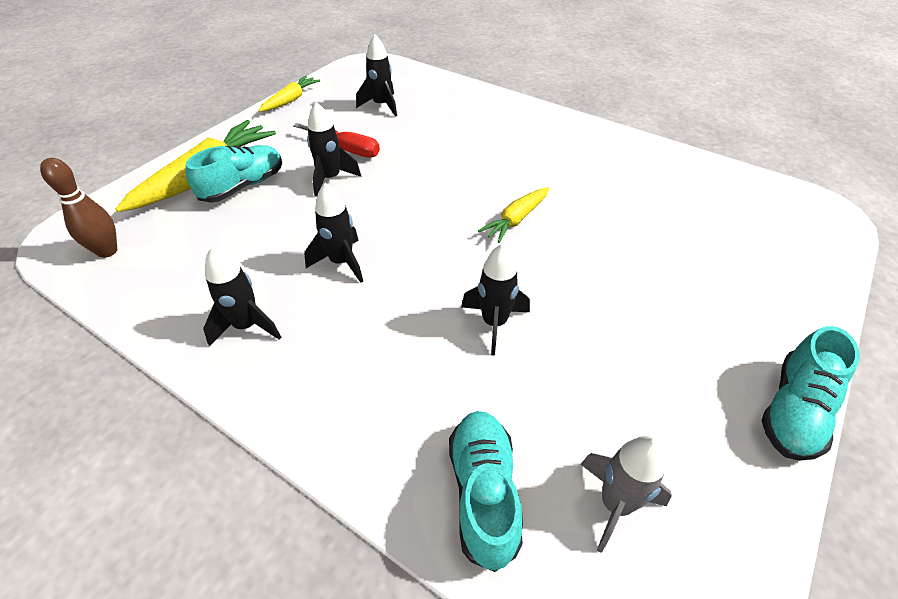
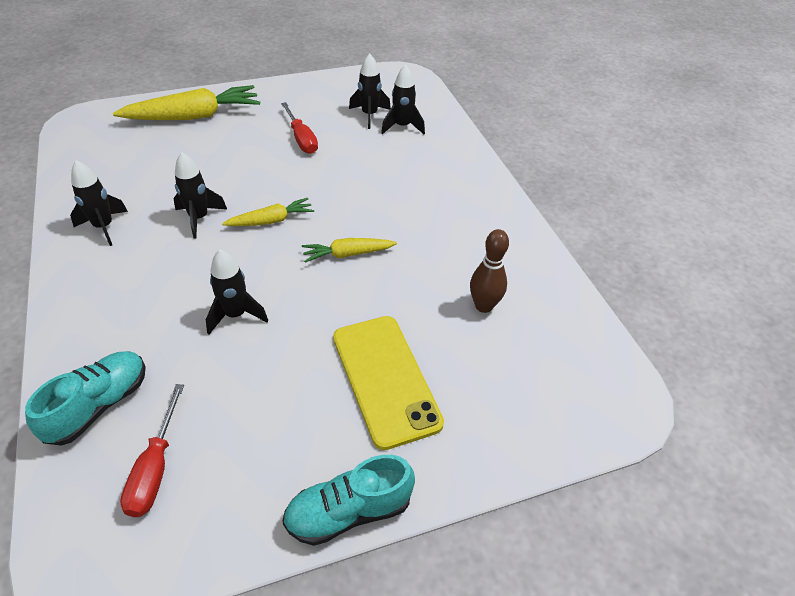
camera: 35 degrees right, 0 degrees up
brown bowling pin [40,158,117,258] -> brown bowling pin moved to [470,229,509,313]
turquoise shoe [186,145,282,203] -> none
yellow carrot [259,76,320,112] -> yellow carrot moved to [222,198,314,226]
black rocket [307,102,361,197] -> black rocket moved to [381,64,425,134]
grey rocket [581,436,672,553] -> red screwdriver [120,384,184,517]
none -> yellow phone [333,316,444,450]

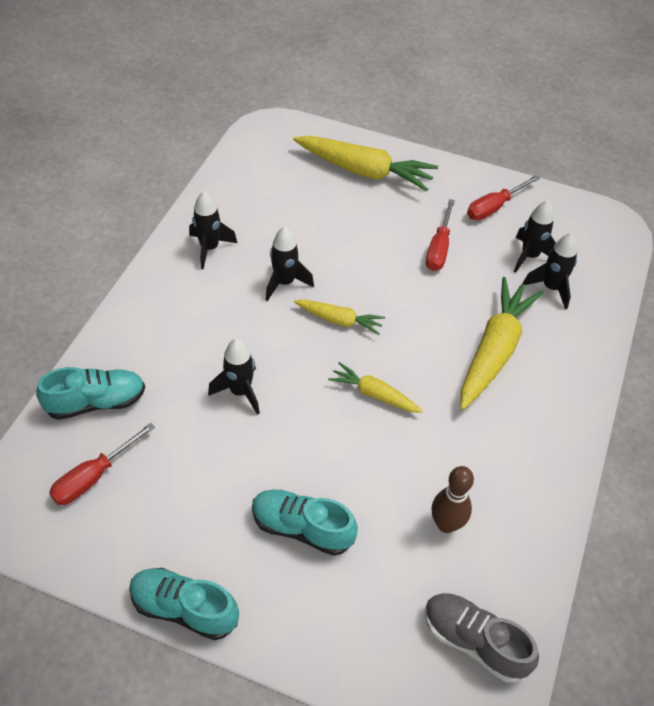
camera: 40 degrees right, 5 degrees up
yellow phone [333,316,444,450] -> turquoise shoe [252,489,358,556]
none -> grey shoe [425,593,539,683]
none -> yellow carrot [460,277,543,410]
none -> red screwdriver [467,175,540,220]

